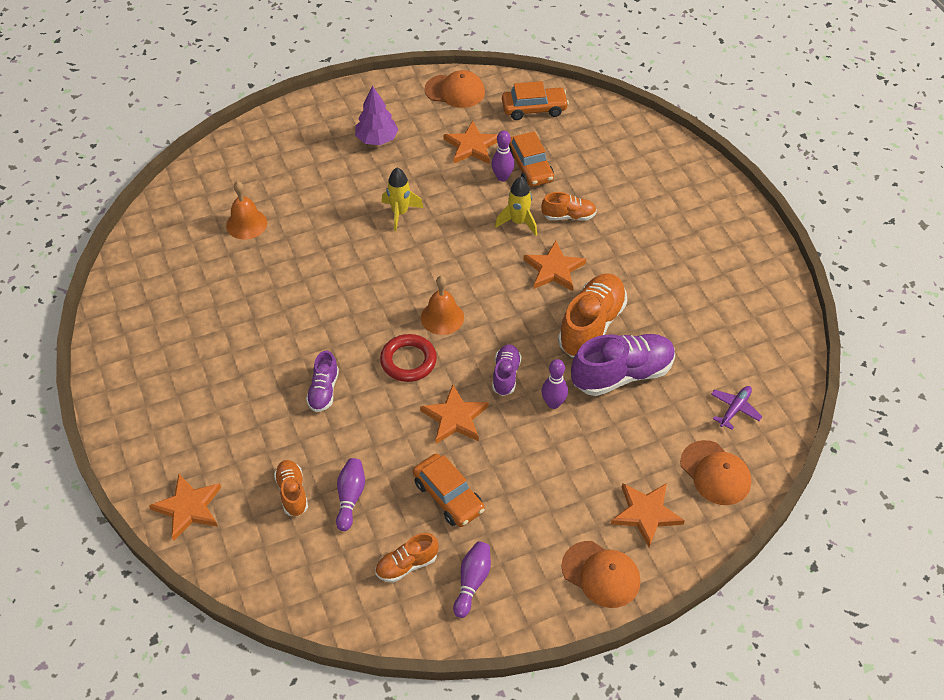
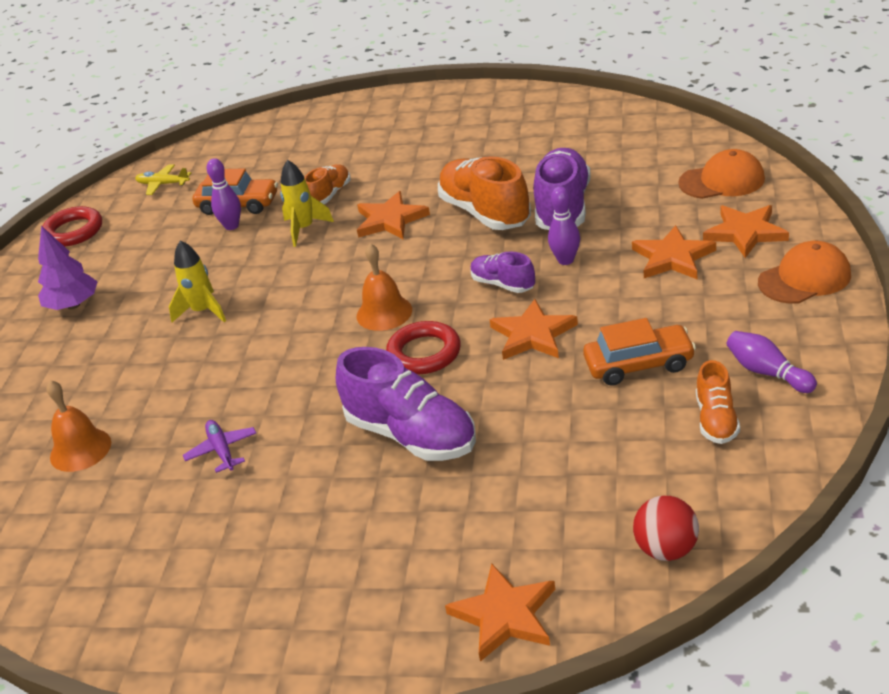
camera: 55 degrees left, 15 degrees down
orange shoe [274,460,308,517] -> none
purple shoe [306,351,339,412] -> purple shoe [336,347,476,461], size x1.85
purple bowling pin [336,458,365,531] -> none
orange cap [424,70,485,108] -> red ring [42,206,102,247]
orange star [444,121,498,164] -> orange star moved to [632,225,716,279]
orange car [502,81,569,120] -> yellow plane [135,164,191,195]
purple plane [711,386,763,430] -> purple plane moved to [183,420,256,473]
none -> red ball [633,496,699,561]

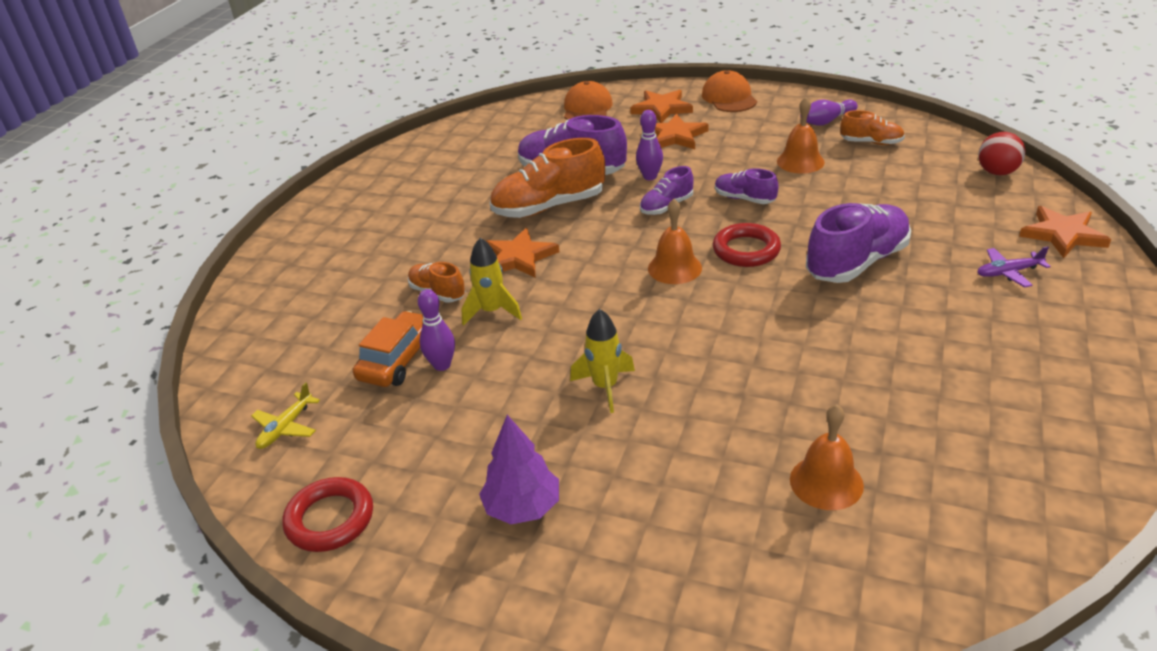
camera: 80 degrees left, 0 degrees up
purple plane [183,420,256,473] -> purple plane moved to [977,246,1051,288]
orange star [489,299,578,360] -> purple shoe [715,168,779,204]
orange car [583,318,696,386] -> orange bell [777,97,825,174]

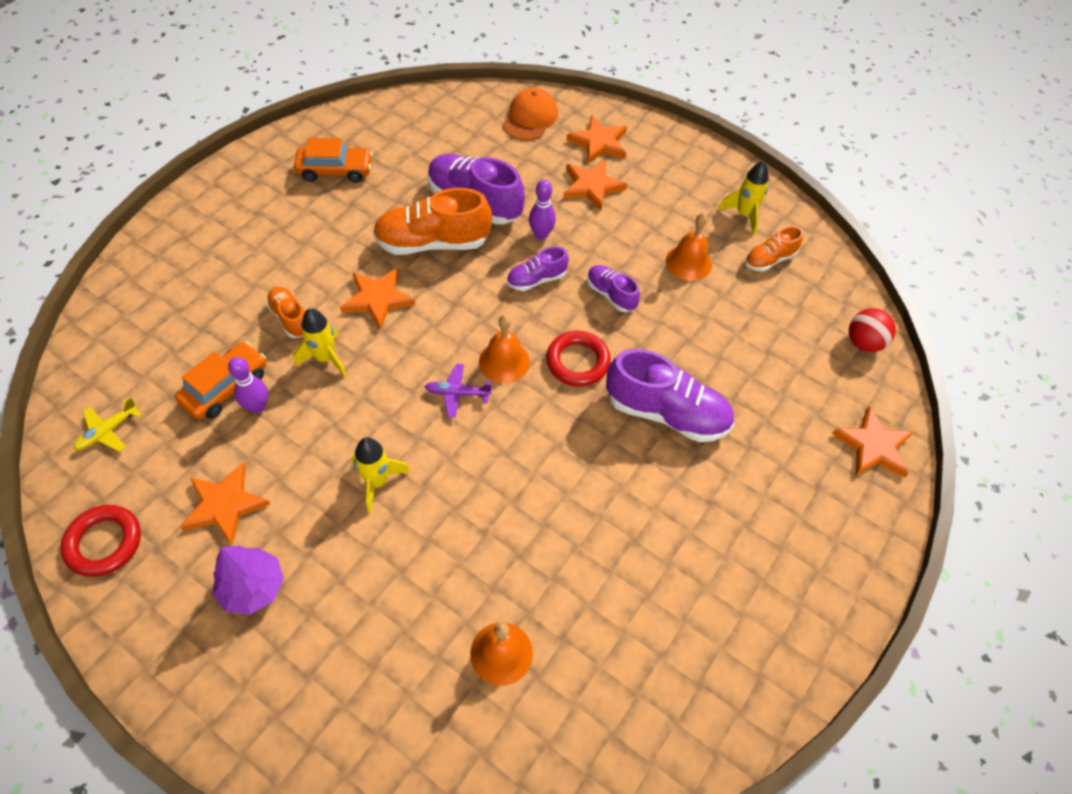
camera: 10 degrees right, 20 degrees up
orange cap [702,70,757,112] -> none
purple bowling pin [806,99,858,126] -> yellow rocket [718,161,769,235]
purple shoe [806,203,911,283] -> purple shoe turned 45 degrees clockwise [606,349,734,442]
orange shoe [840,110,905,145] -> orange shoe turned 120 degrees clockwise [745,226,803,272]
purple plane [977,246,1051,288] -> purple plane moved to [424,364,492,418]
none -> orange star [180,463,271,545]
none -> orange car [294,138,373,183]

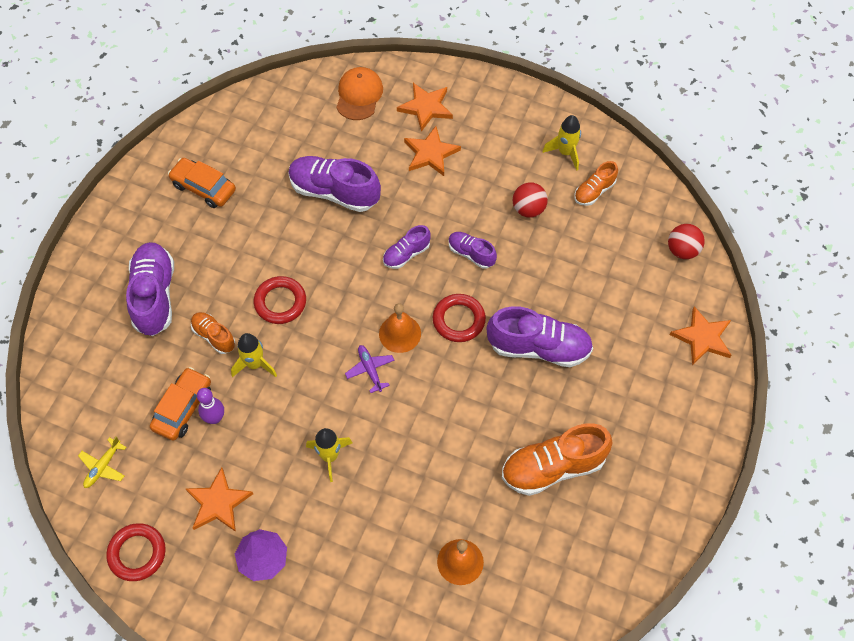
camera: 10 degrees left, 5 degrees up
orange car [294,138,373,183] -> orange car turned 135 degrees counterclockwise [168,158,236,208]
orange star [340,268,415,330] -> red ring [254,276,306,324]
orange shoe [373,188,492,255] -> orange shoe moved to [502,423,613,496]
purple plane [424,364,492,418] -> purple plane turned 75 degrees clockwise [345,345,395,393]
purple bowling pin [529,180,556,240] -> none
orange bell [666,213,712,281] -> red ball [513,182,548,218]
none -> purple shoe [126,242,174,336]

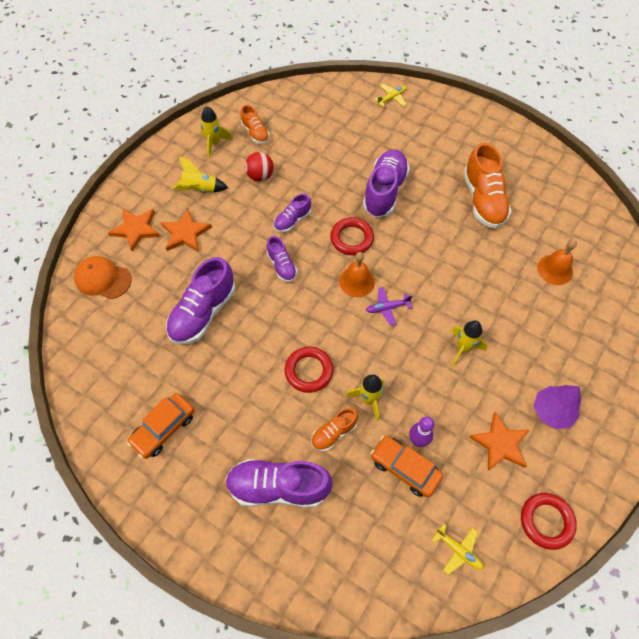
camera: 80 degrees left, 0 degrees up
red ball [668,224,705,259] -> none
orange star [670,306,731,365] -> yellow plane [374,84,407,107]
none -> yellow rocket [172,156,228,193]

